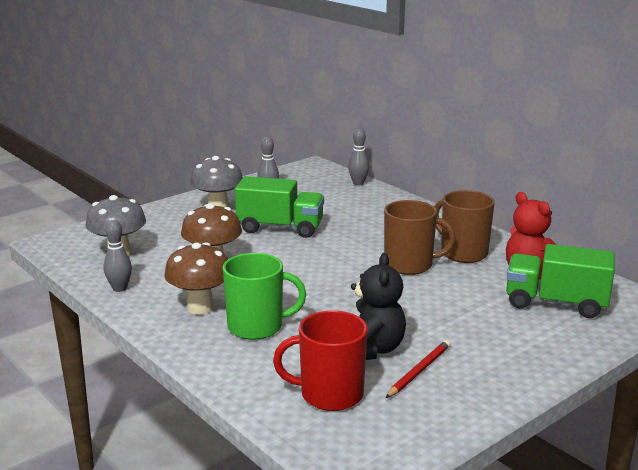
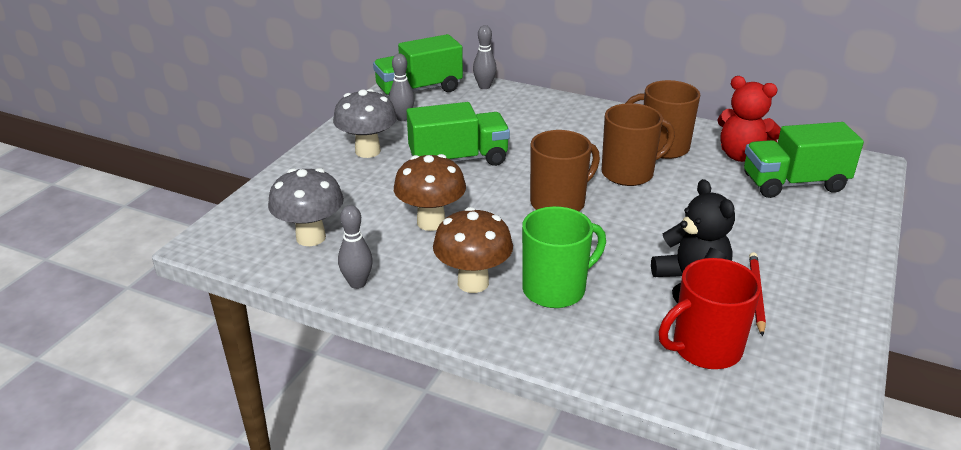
camera: 25 degrees left, 10 degrees up
none -> green truck [373,34,463,97]
none -> brown mug [530,130,600,211]

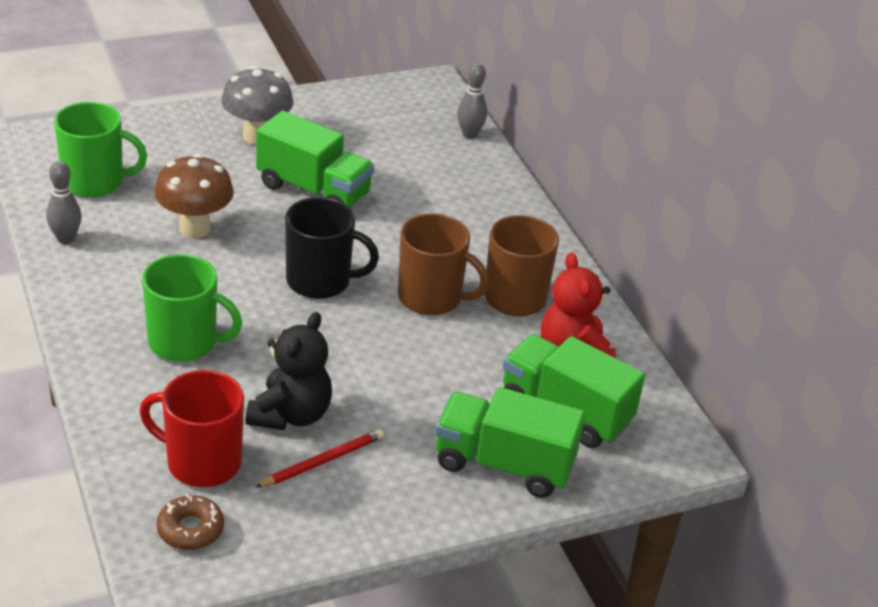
camera: 40 degrees right, 5 degrees up
grey mushroom [268,168,344,246] -> green mug [54,102,147,198]
green truck [373,34,463,97] -> green truck moved to [435,387,585,498]
grey bowling pin [389,54,414,121] -> none
brown mushroom [433,207,513,293] -> none
brown mug [530,130,600,211] -> black mug [285,197,379,299]
none -> brown donut [157,494,224,550]

